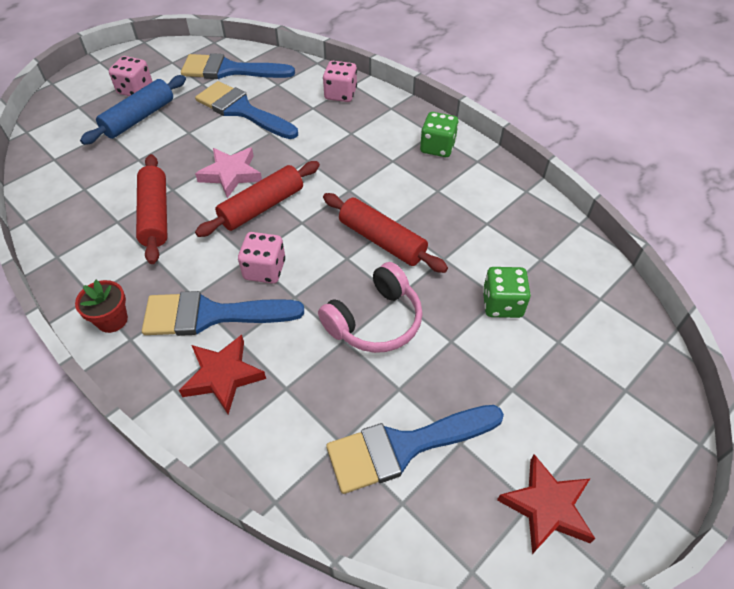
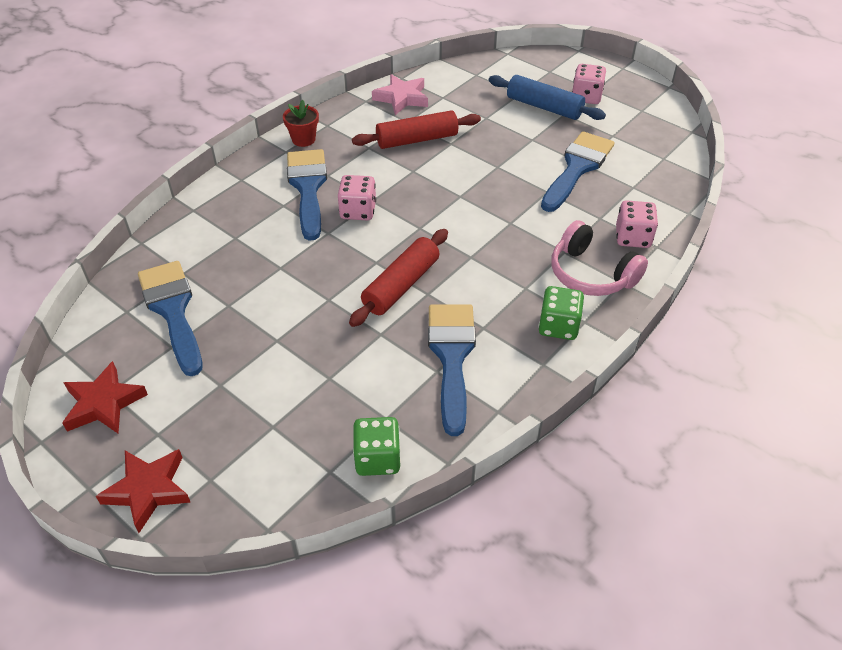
camera: 85 degrees right, 5 degrees down
red star [179,335,266,414] -> red star moved to [96,449,191,533]
blue brush [181,53,295,79] -> blue brush moved to [428,304,476,436]
pink star [195,148,262,198] -> pink star moved to [372,74,428,115]
red rolling pin [195,161,320,237] -> none
pink headphones [318,262,423,353] -> pink headphones moved to [552,220,648,296]
green dice [483,267,531,318] -> green dice moved to [353,417,401,476]

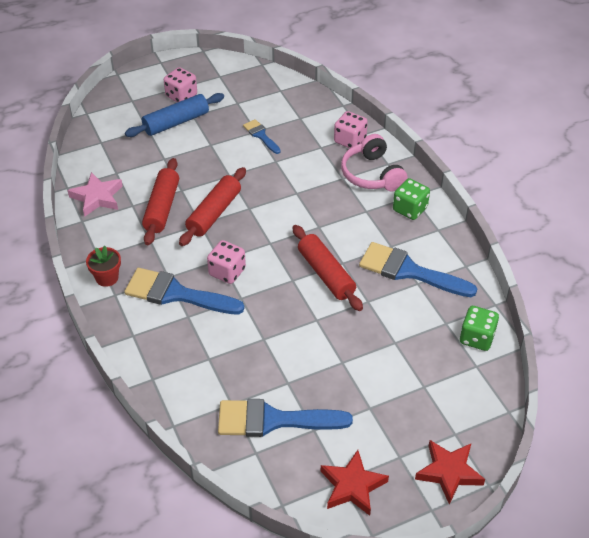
camera: 65 degrees left, 0 degrees up
blue brush [541,131,614,212] -> blue brush [243,119,281,154], size x0.52
pink headphones [552,220,648,296] -> pink headphones turned 90 degrees clockwise [341,134,408,191]
none -> red rolling pin [179,167,246,246]

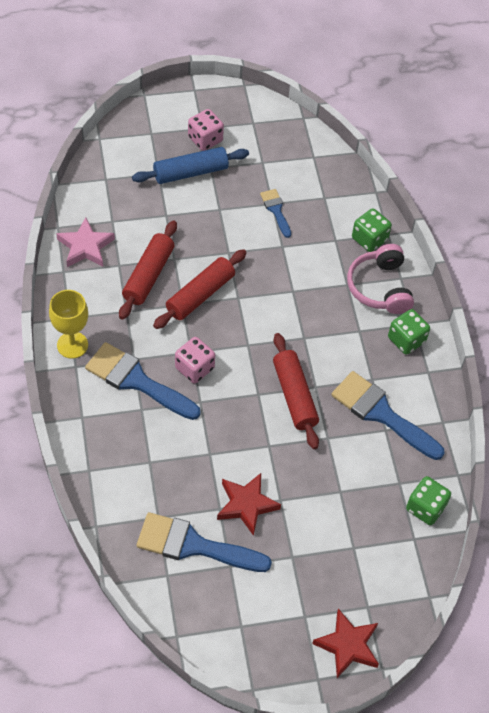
camera: 10 degrees right, 10 degrees up
red flower pot [86,246,121,287] -> yellow goblet [49,290,88,359]
red star [321,450,389,516] -> red star moved to [217,473,281,536]
pink dice [334,111,368,148] -> green dice [352,208,392,252]

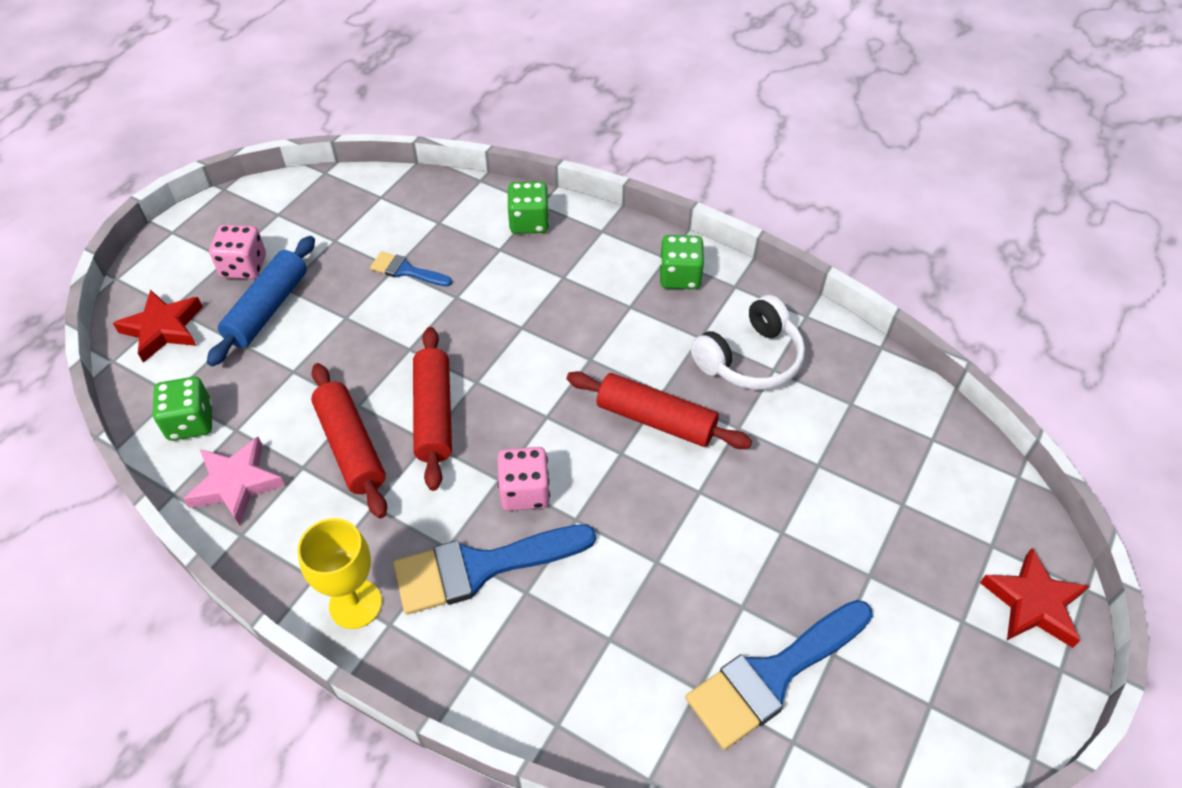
camera: 45 degrees left, 5 degrees down
red star [217,473,281,536] -> red star moved to [113,289,203,363]
blue brush [331,371,444,460] -> white headphones [691,295,805,390]
pink headphones [347,244,414,314] -> none
green dice [406,476,451,525] -> green dice moved to [153,377,212,441]

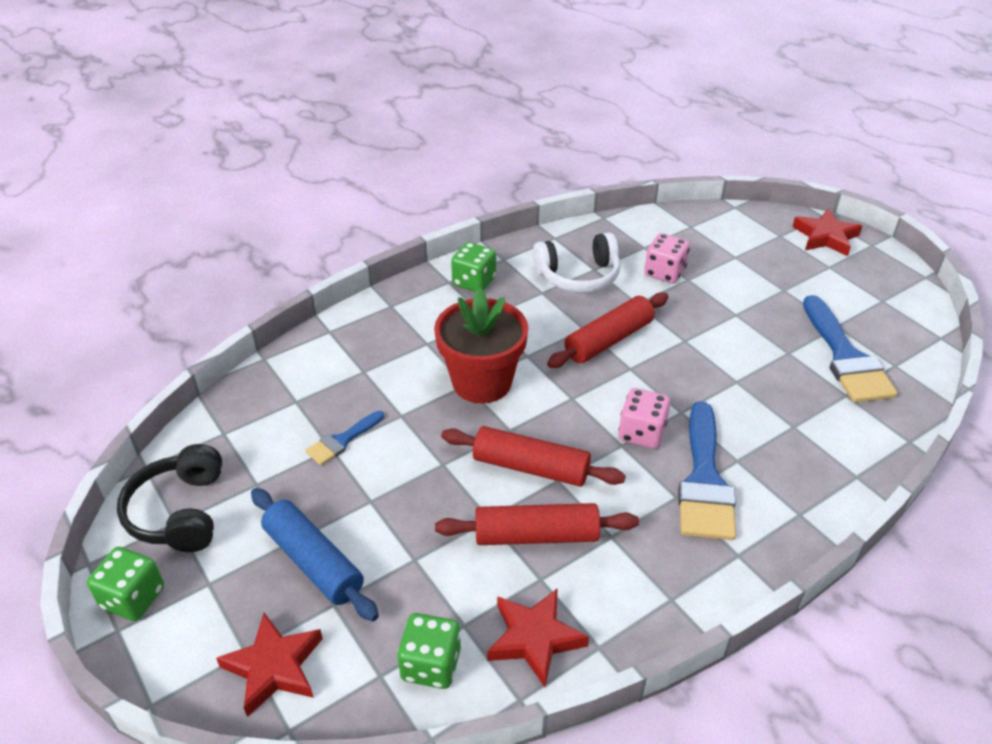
camera: 65 degrees left, 10 degrees down
pink star [183,437,285,526] -> red star [487,588,589,687]
pink dice [209,225,266,279] -> pink dice moved to [644,233,690,284]
yellow goblet [297,518,382,629] -> none
green dice [507,181,549,234] -> green dice moved to [87,547,164,621]
white headphones [691,295,805,390] -> white headphones turned 90 degrees clockwise [533,232,620,293]
none -> black headphones [117,444,222,552]
none -> red flower pot [434,287,528,403]

